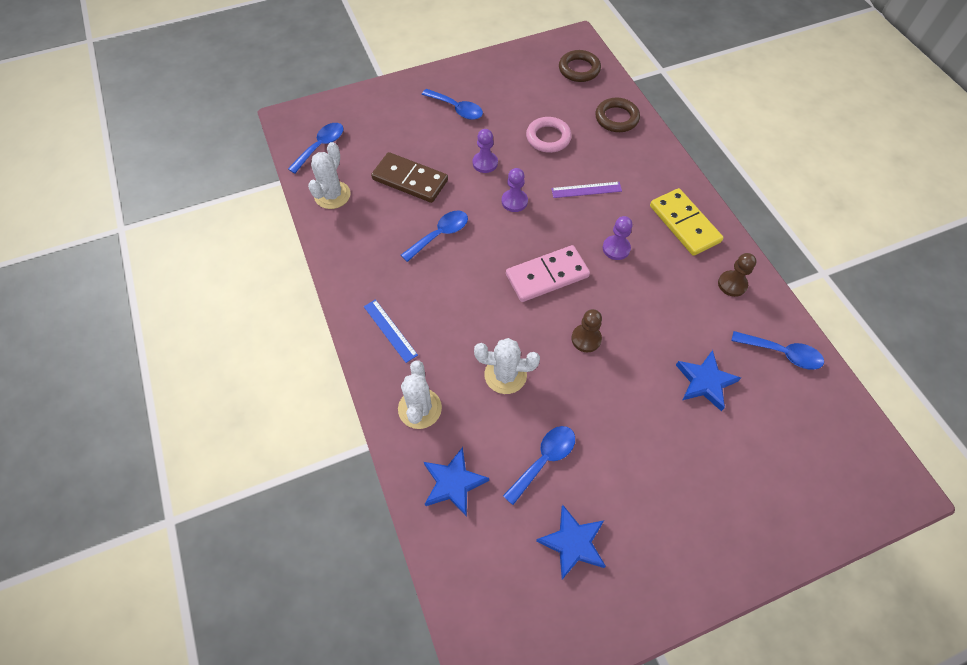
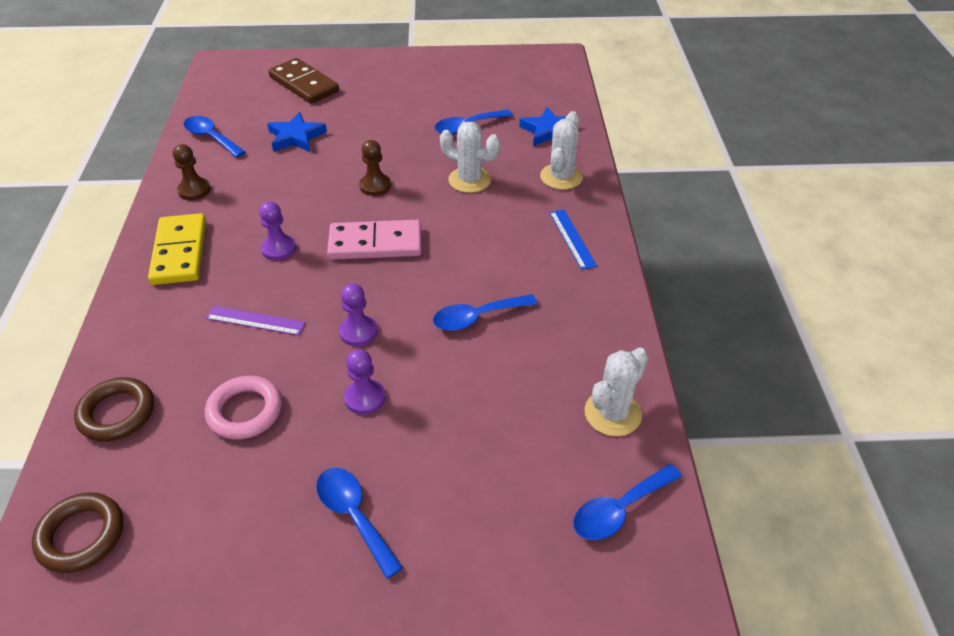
camera: 160 degrees left, 15 degrees down
brown domino [371,152,448,203] -> brown domino moved to [268,58,339,104]
blue star [536,505,606,579] -> none

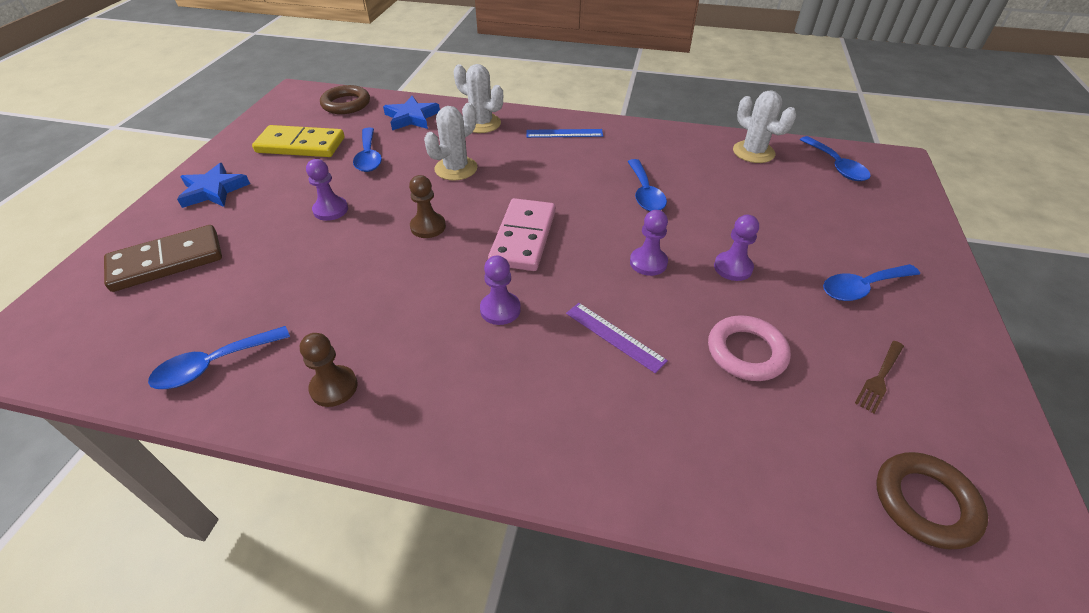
camera: 75 degrees left, 0 degrees up
brown ring [74,377,154,441] -> brown ring moved to [320,85,370,114]
yellow domino [148,213,206,285] -> yellow domino moved to [252,125,344,157]
purple ruler [206,306,306,335] -> purple ruler turned 75 degrees counterclockwise [566,303,668,373]
blue star [267,112,327,152] -> blue star moved to [177,163,250,208]
none -> purple pawn [306,159,348,221]
none -> brown fork [855,341,904,413]

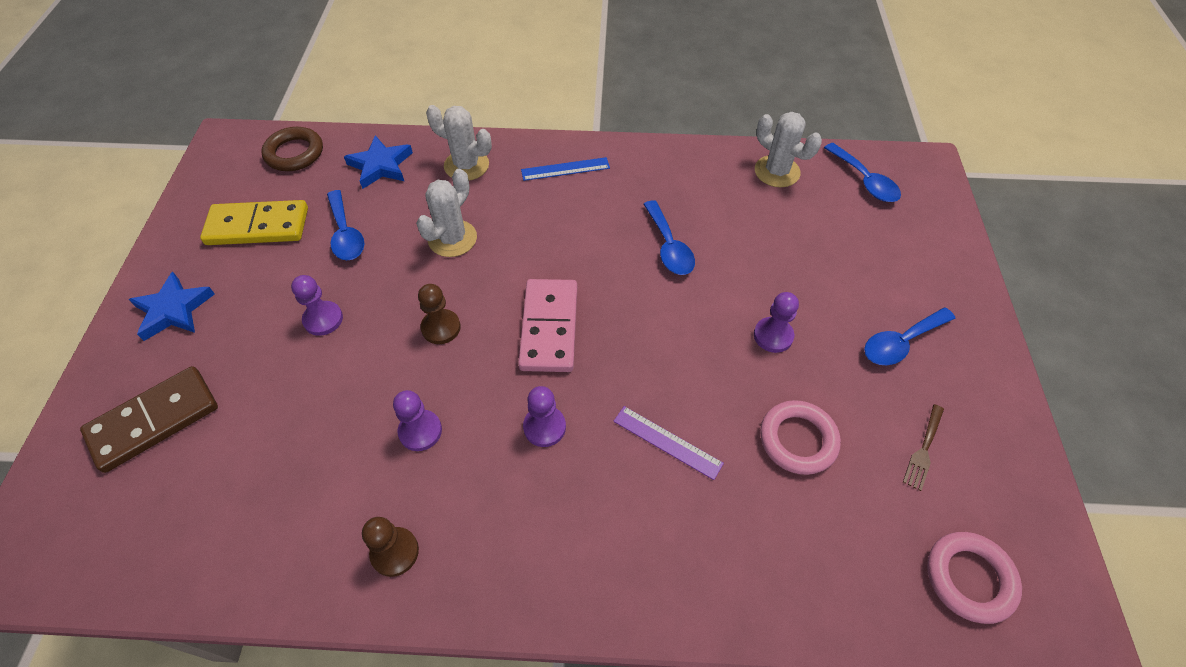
camera: 10 degrees left, 10 degrees up
blue spoon [148,326,290,389] -> none
purple pawn [630,210,668,276] -> purple pawn moved to [393,390,442,451]
brown ring [876,452,988,550] -> pink ring [927,532,1022,624]

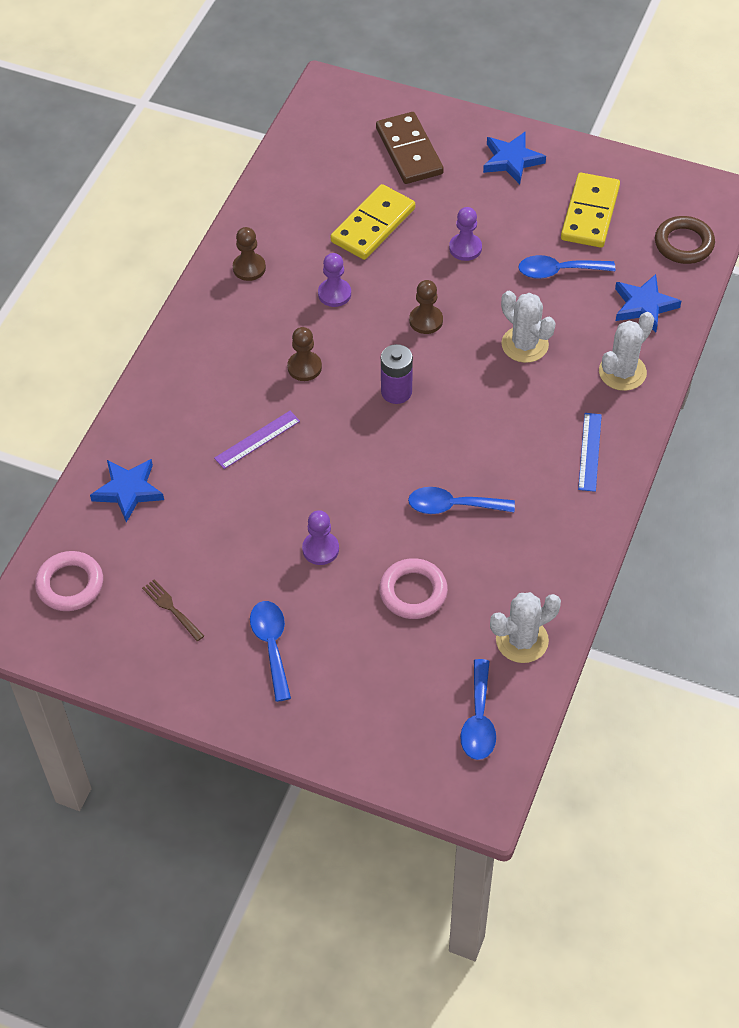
camera: 110 degrees right, 0 degrees up
pink domino [518,279,577,372] -> purple battery [381,344,413,404]
purple pawn [523,386,566,447] -> brown pawn [287,327,322,381]
pink ring [760,400,841,475] -> pink ring moved to [379,558,448,619]
blue spoon [824,143,901,202] -> blue spoon turned 75 degrees counterclockwise [460,659,496,760]
none -> blue star [90,459,164,523]
none -> yellow domino [331,184,415,260]

